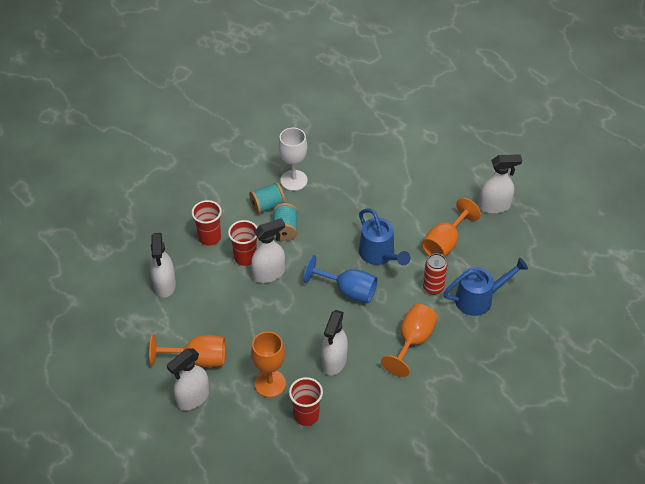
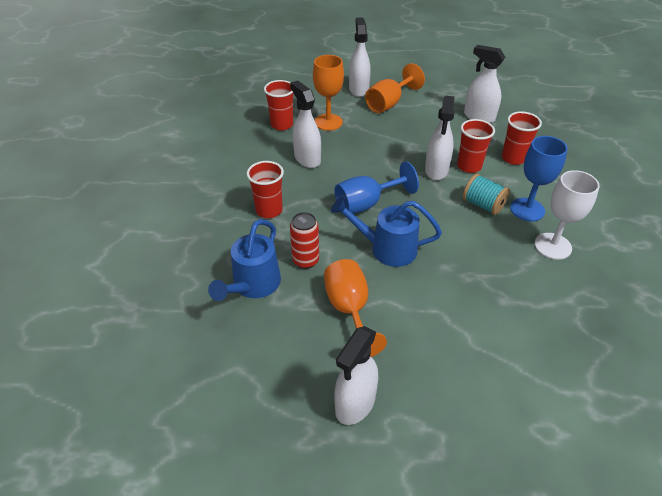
camera: 130 degrees right, 5 degrees down
turquoise spool [249,182,286,214] -> blue goblet [510,136,568,221]
orange goblet [381,304,438,377] -> red cup [247,161,284,218]

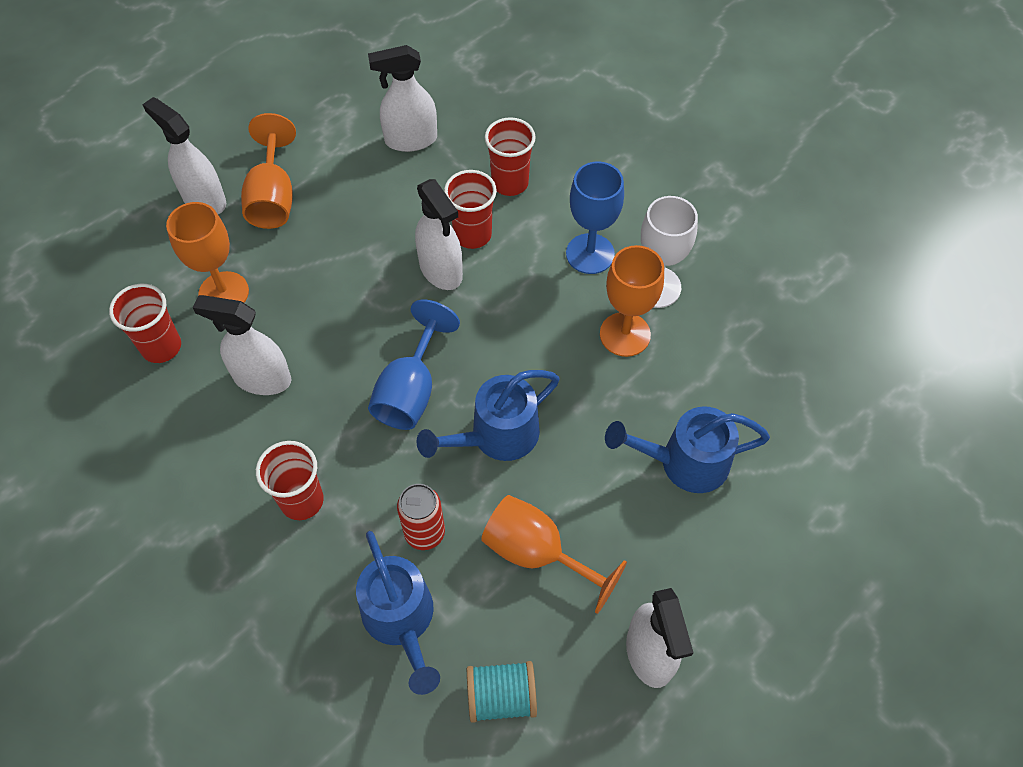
camera: 45 degrees left, 15 degrees up
turquoise spool [463,174,510,215] -> turquoise spool moved to [467,661,537,723]
none -> orange goblet [600,245,664,357]
none -> blue watering can [605,407,770,493]

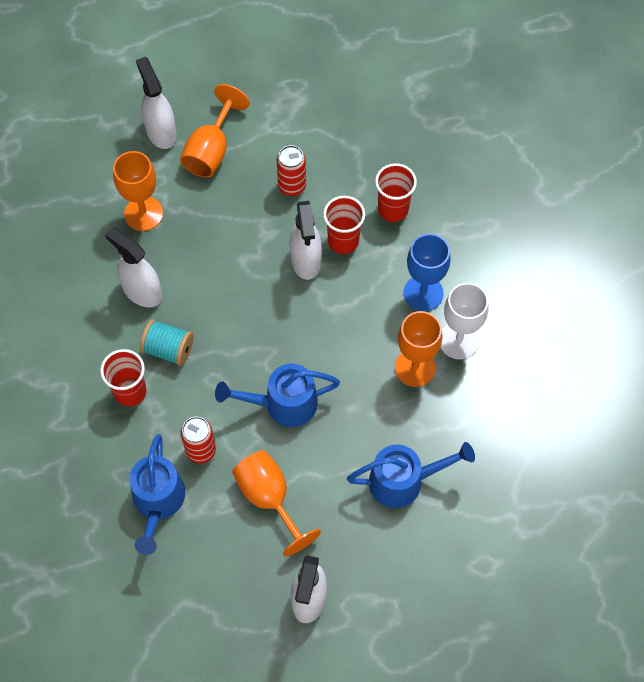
camera: 25 degrees right, 5 degrees up
red cup [109,284,181,363] -> none
white spray bottle [368,45,437,152] -> none
blue goblet [368,300,460,430] -> none
turquoise spool [467,661,537,723] -> turquoise spool moved to [140,319,193,366]
blue watering can [605,407,770,493] -> blue watering can turned 150 degrees clockwise [347,442,475,508]
none -> red can [277,145,306,196]

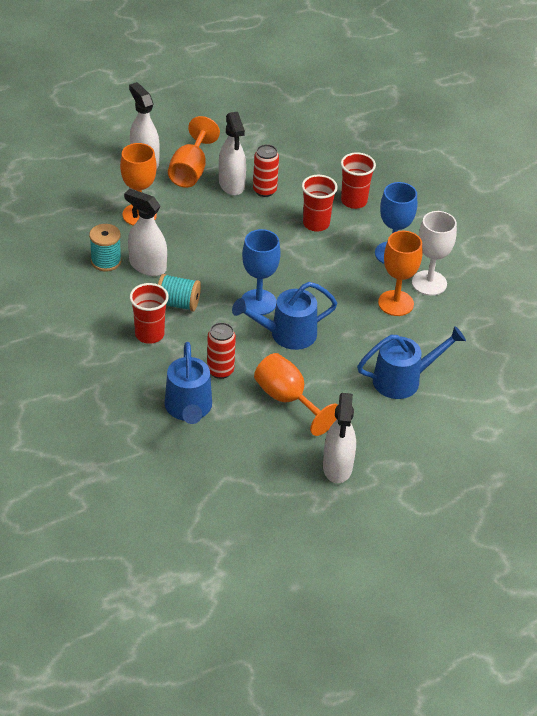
camera: 10 degrees left, 20 degrees down
white spray bottle [290,201,322,280] -> white spray bottle moved to [219,112,246,195]
none -> turquoise spool [89,224,121,271]
none -> blue goblet [242,229,281,315]

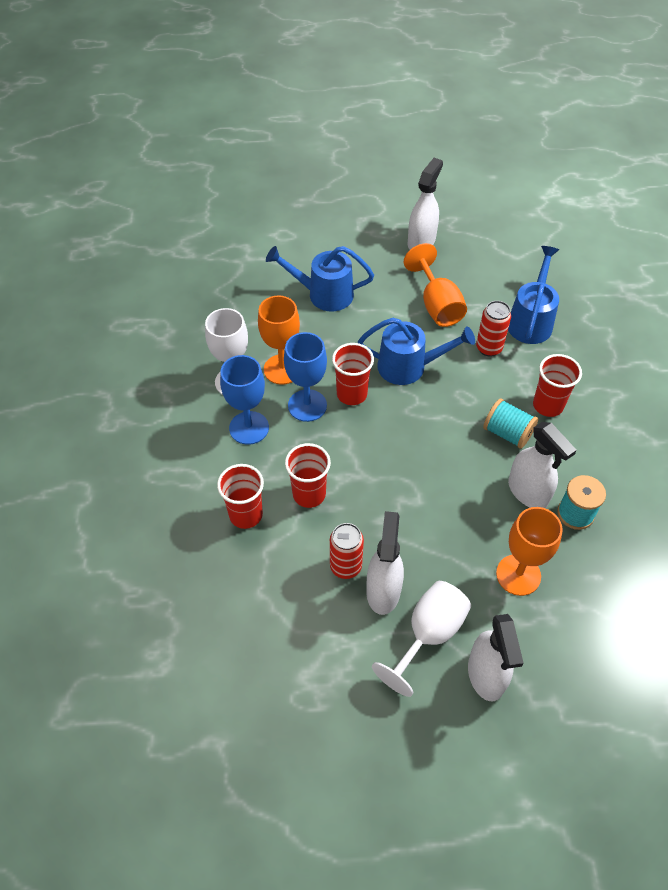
camera: 155 degrees left, 10 degrees up
orange goblet [168,116,220,188] -> white goblet [372,581,471,697]
blue goblet [242,229,281,315] -> blue goblet moved to [284,332,327,422]
none -> red cup [332,343,374,405]

